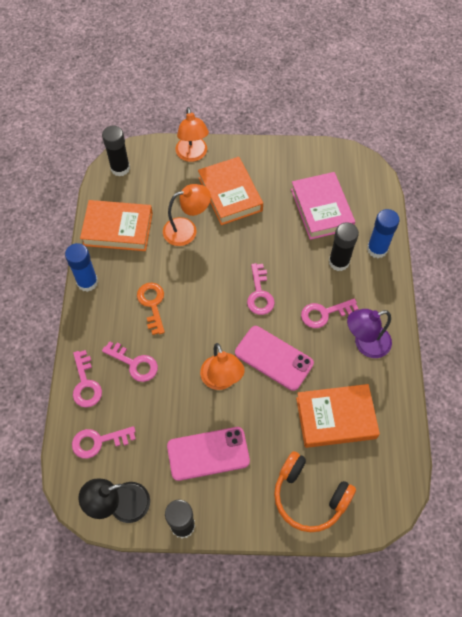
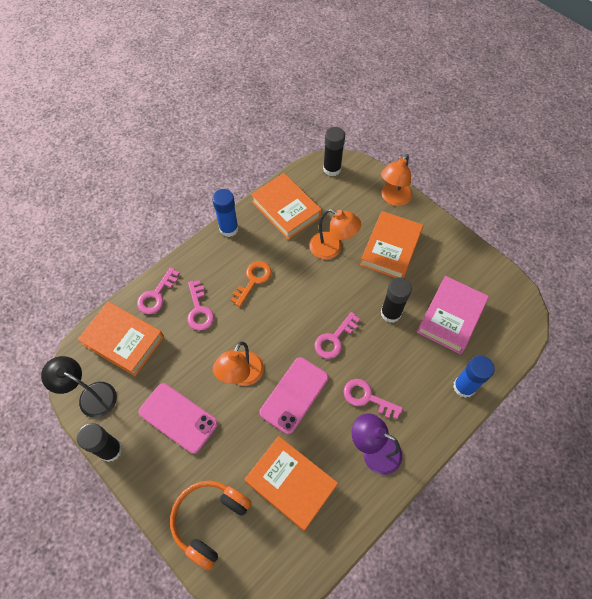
camera: 45 degrees right, 0 degrees up
pink key [72,426,136,459] -> orange book [77,302,164,376]
pink phone [235,326,314,391] -> pink phone turned 45 degrees clockwise [260,357,328,434]
orange headphones [274,451,356,532] -> orange headphones turned 45 degrees clockwise [170,481,252,570]
black glue stick [329,222,359,271] -> black glue stick moved to [381,277,412,323]

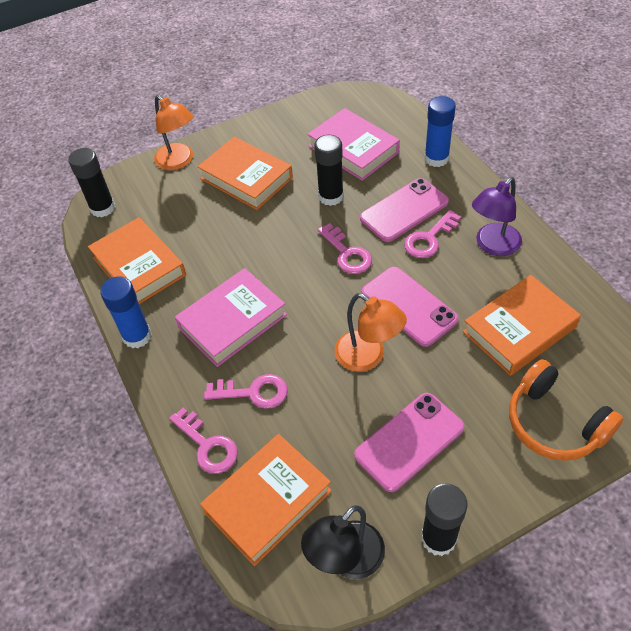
camera: 70 degrees left, 10 degrees down
orange key [231,261,272,307] -> pink book [175,268,287,367]
orange book [251,173,322,240] -> orange book turned 75 degrees clockwise [88,217,186,304]
orange lamp [309,209,361,259] -> none
none -> pink phone [360,178,449,242]

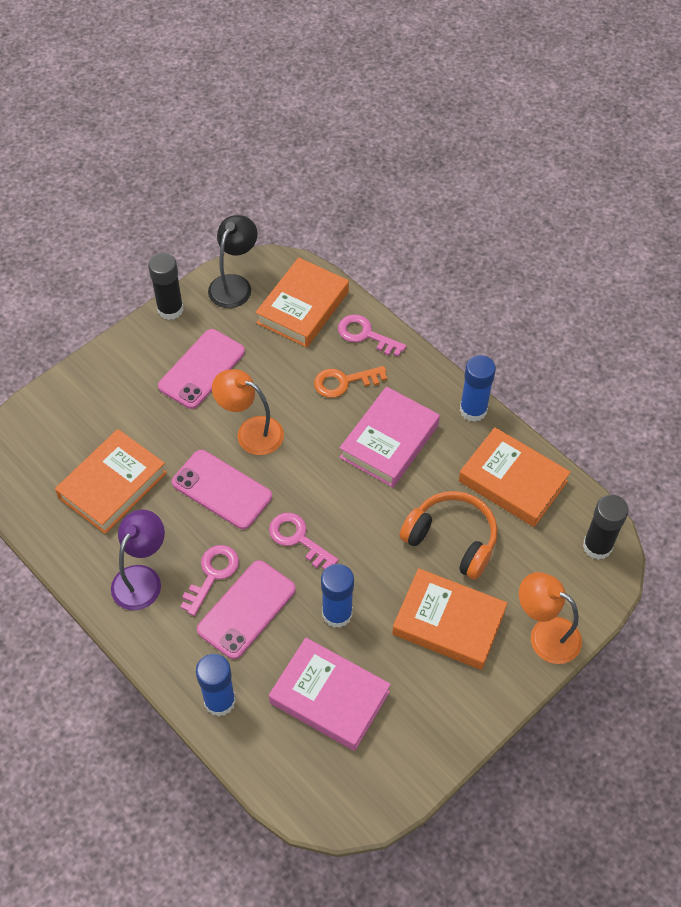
camera: 160 degrees right, 5 degrees up
pink key [204,374,288,409] -> orange key [314,366,387,398]
black glue stick [314,135,344,206] -> blue glue stick [321,564,354,628]
orange headphones [509,359,623,461] -> orange headphones moved to [399,491,498,580]

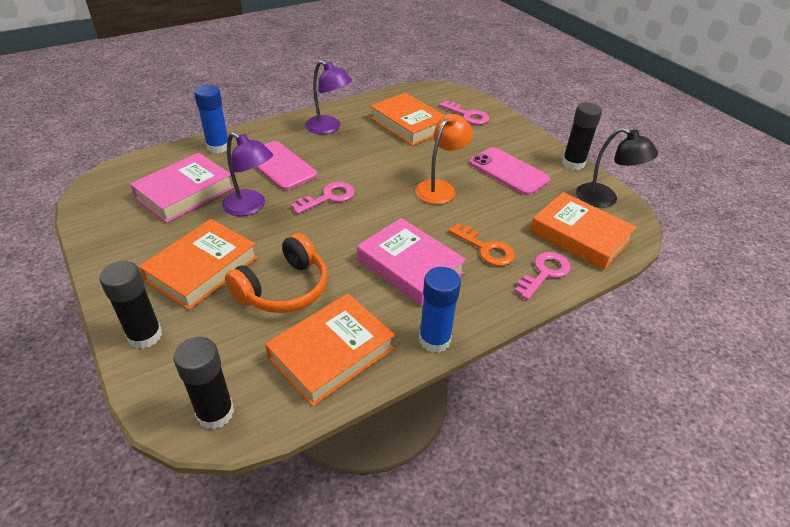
camera: 100 degrees right, 15 degrees down
pink phone [172,450,272,529] -> none
pink key [180,545,239,616] -> pink key moved to [439,100,489,125]
orange key [314,366,387,398] -> orange key turned 135 degrees clockwise [449,223,515,266]
blue glue stick [321,564,354,628] -> purple lamp [222,132,273,216]
orange lamp [519,572,582,664] -> black glue stick [99,261,162,349]

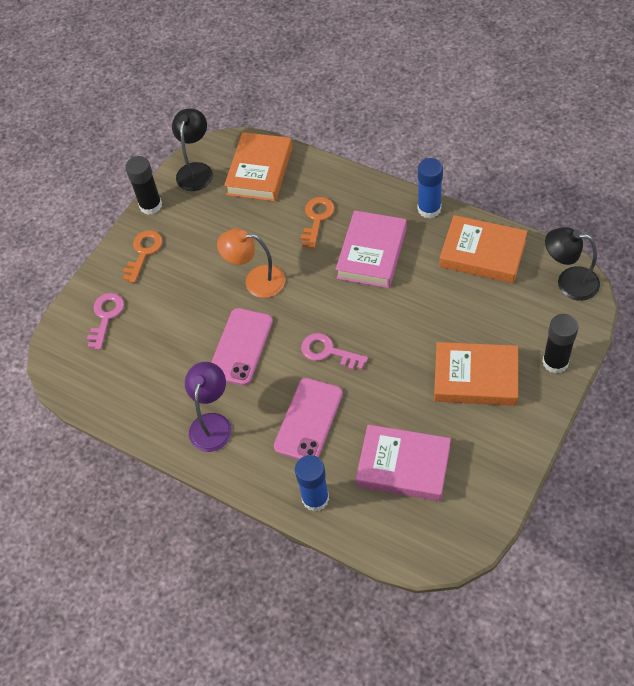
camera: 110 degrees left, 15 degrees up
black glue stick [174,337,234,429] -> black lamp [545,227,600,301]
purple lamp [222,132,273,216] -> none
orange headphones [225,233,328,313] -> none
orange book [370,93,445,146] -> none
pink phone [469,147,551,196] -> pink phone moved to [211,308,273,386]
pink key [514,252,571,300] -> none
none -> orange key [123,230,162,283]

